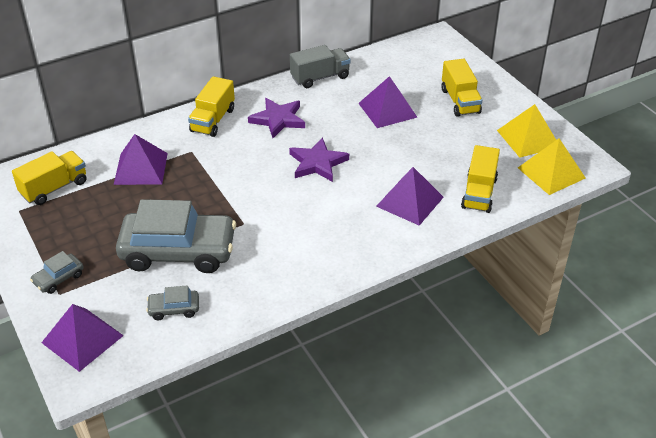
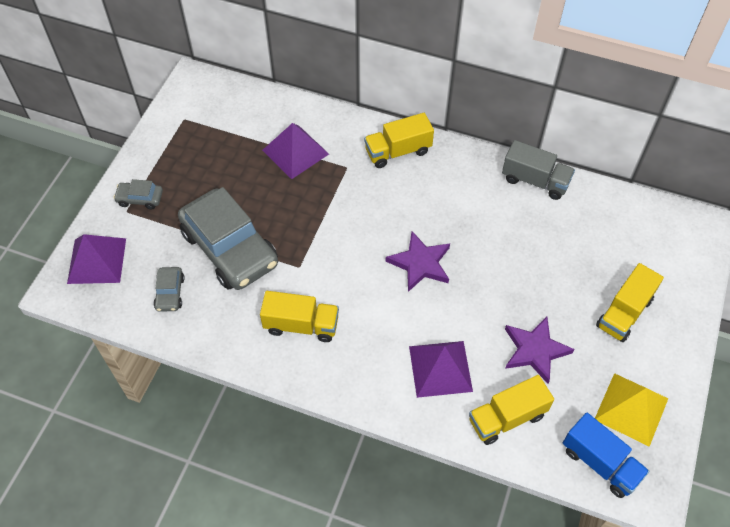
camera: 50 degrees right, 15 degrees up
yellow truck [12,151,86,205] -> yellow truck moved to [260,291,339,342]
grey car [146,285,199,320] -> grey car turned 135 degrees counterclockwise [154,267,185,312]
purple star [248,98,305,138] -> purple star moved to [505,317,575,384]
purple pyramid [358,76,418,128] -> none
yellow pyramid [518,139,586,195] -> blue truck [563,412,649,498]

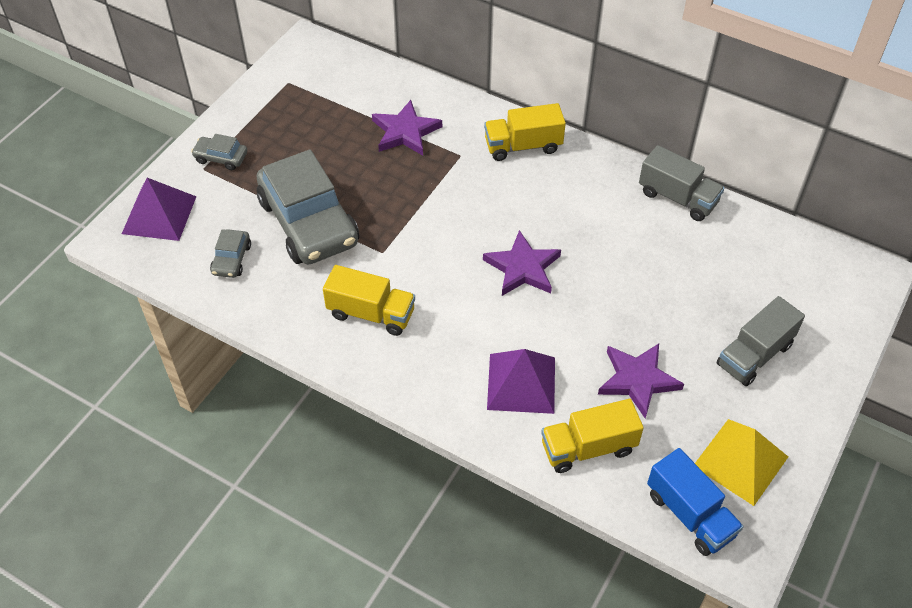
camera: 10 degrees right, 5 degrees down
purple pyramid [262,123,329,179] -> purple star [372,100,442,156]
yellow truck [596,263,664,342] -> grey truck [717,296,805,386]

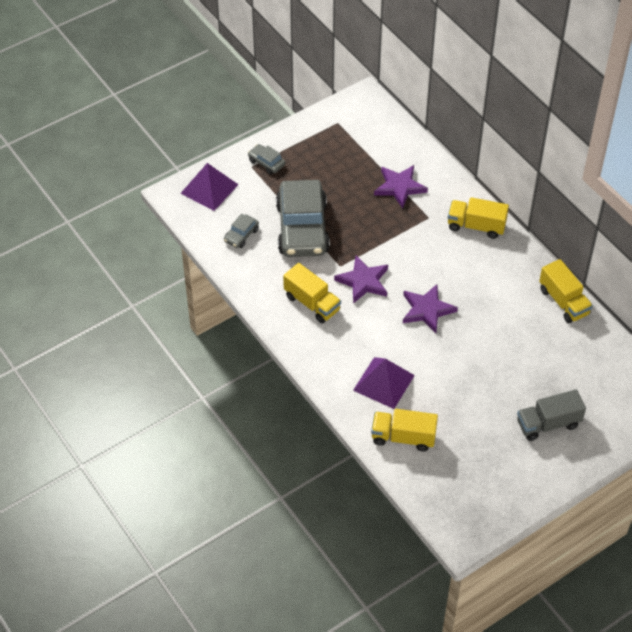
camera: 25 degrees right, 0 degrees up
purple star [598,344,684,419] -> purple star moved to [334,255,388,304]
grey truck [639,145,724,221] -> yellow truck [539,259,593,323]
blue truck [647,448,743,556] -> none
yellow pyramid [695,419,788,506] -> none

